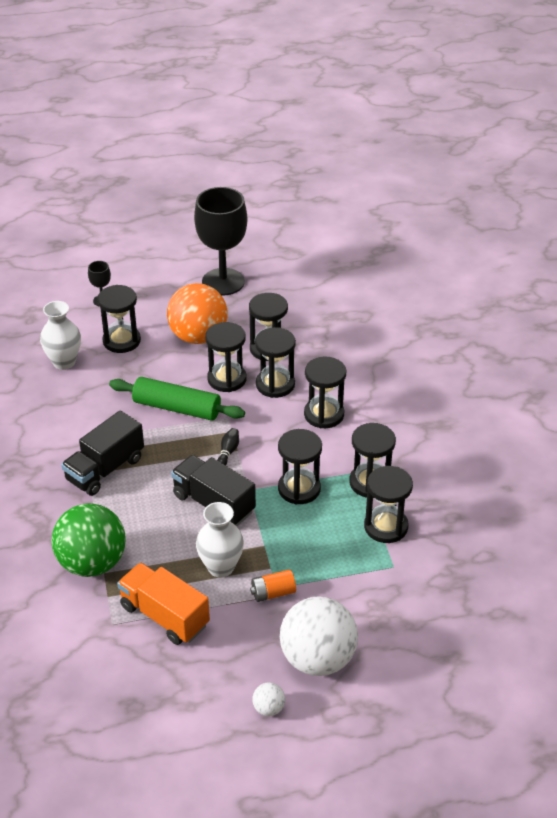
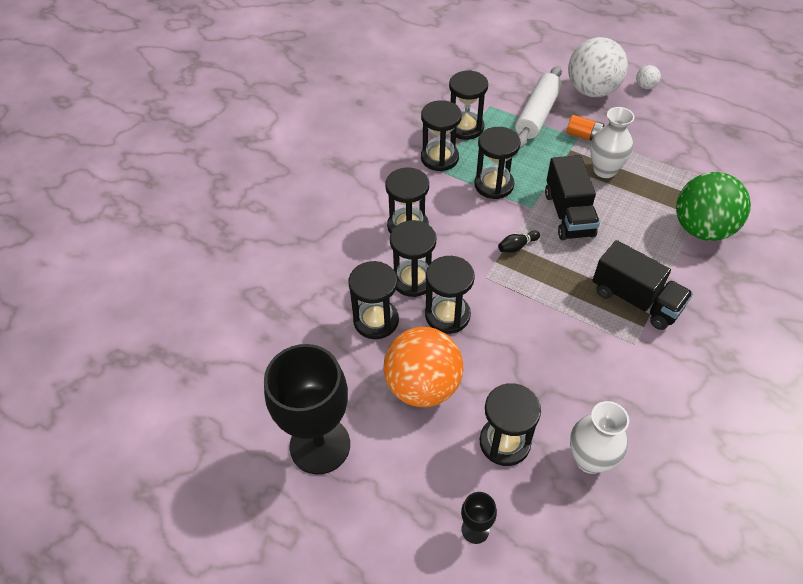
camera: 135 degrees left, 10 degrees up
black truck [61,410,144,496] -> black truck turned 45 degrees clockwise [592,240,693,330]
green rolling pin [109,377,245,421] -> none
orange truck [117,562,210,645] -> none
none -> white rolling pin [515,66,562,148]

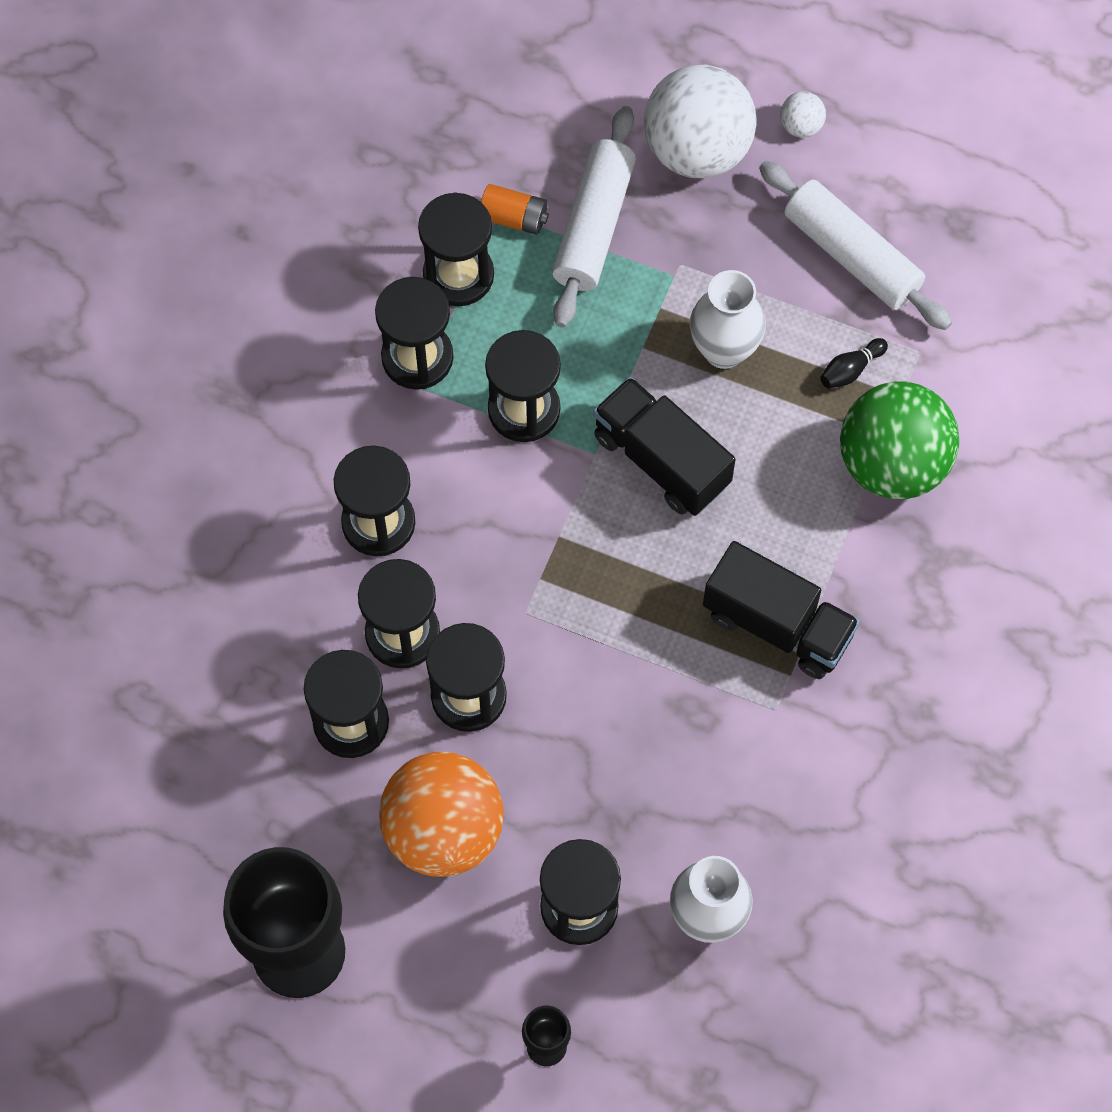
camera: 10 degrees left, 15 degrees up
black bowling pin [498,231,540,253] -> black bowling pin moved to [820,338,888,388]
black truck [545,155,600,240] -> black truck turned 150 degrees clockwise [593,377,735,516]
orange battery [567,115,604,141] -> orange battery moved to [481,184,549,235]
none -> white rolling pin [759,161,952,330]

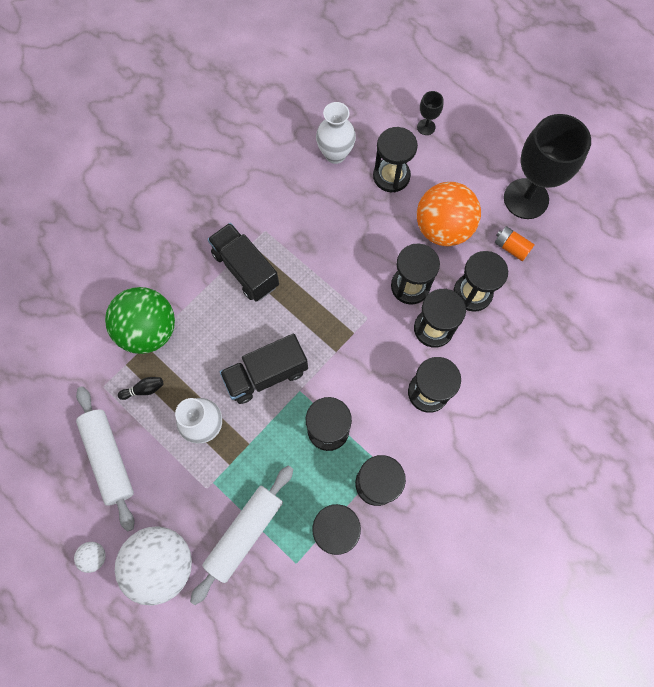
camera: 160 degrees left, 5 degrees up
orange battery [481,184,549,235] -> orange battery moved to [495,226,535,261]
black truck [593,377,735,516] -> black truck turned 90 degrees clockwise [220,333,308,404]

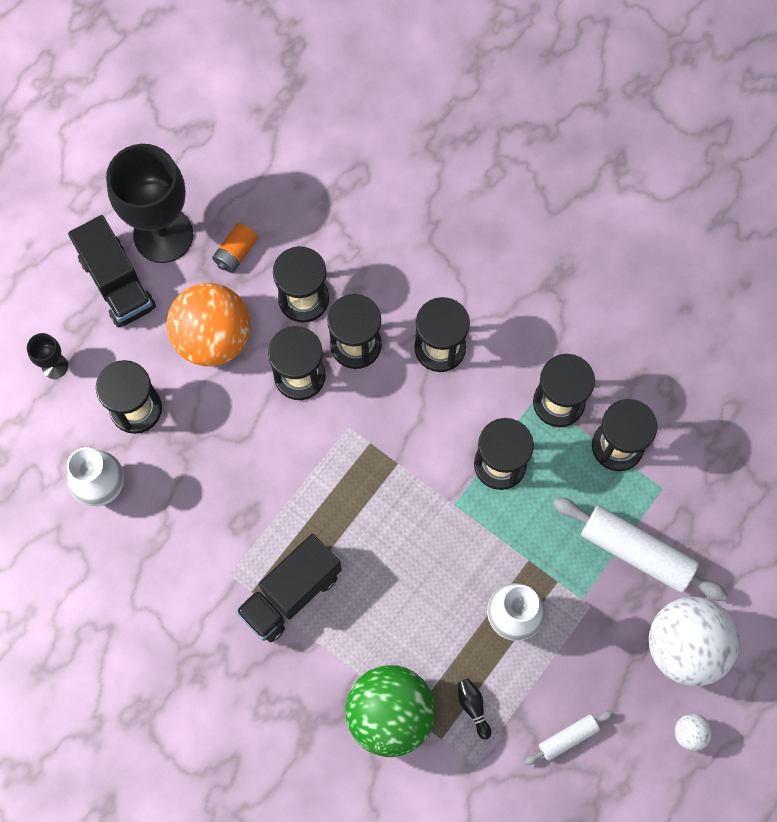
camera: 95 degrees left, 0 degrees up
white rolling pin [76,386,135,532] -> white rolling pin [524,710,614,765], size x0.51
black truck [220,333,308,404] -> black truck moved to [68,215,156,327]

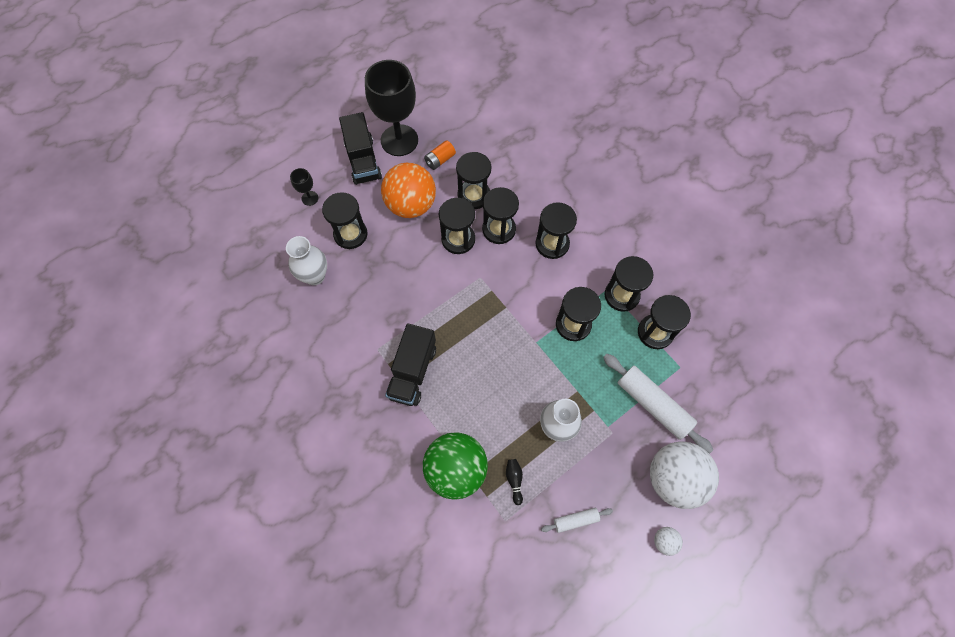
camera: 15 degrees right, 5 degrees down
black truck [236,534,342,642] -> black truck turned 45 degrees counterclockwise [385,323,436,406]

